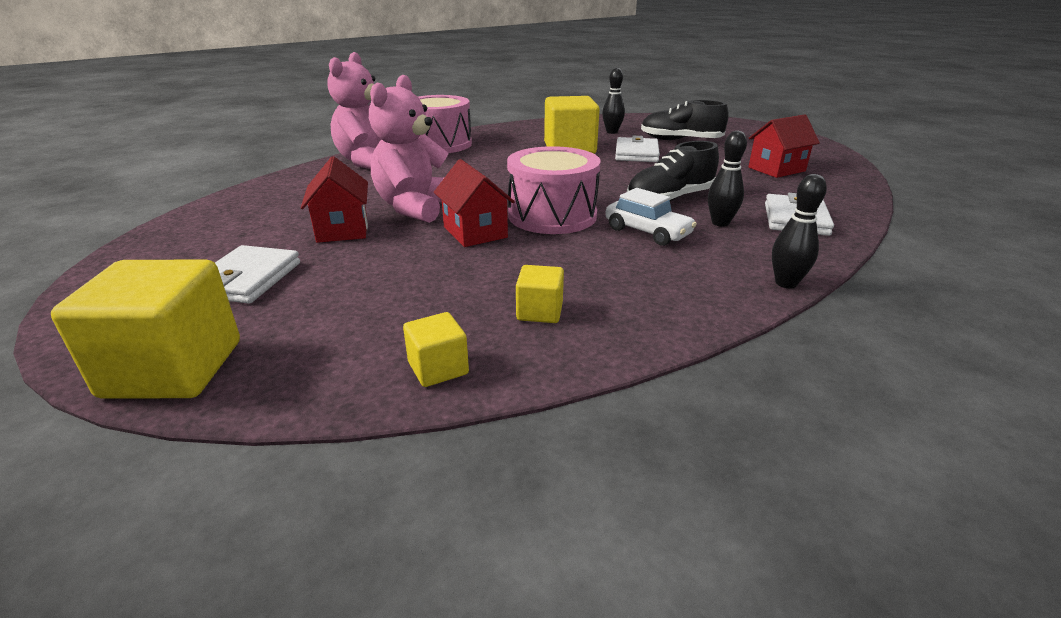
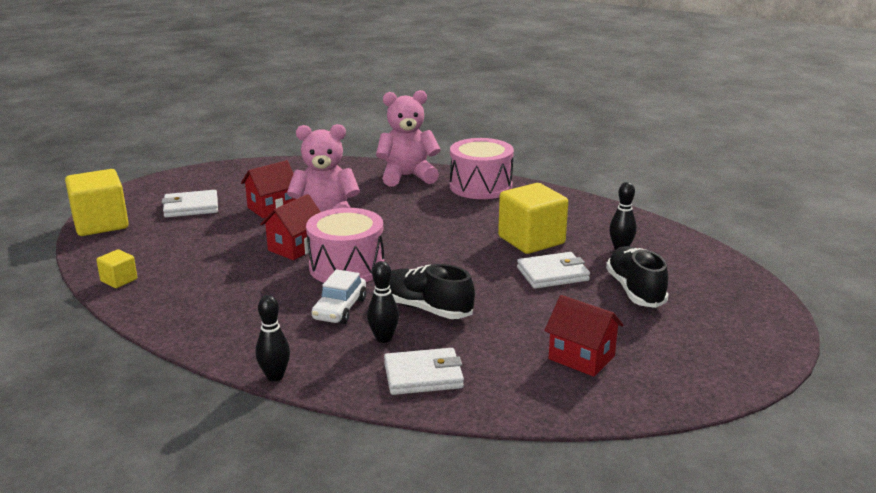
camera: 65 degrees right, 5 degrees down
yellow cube [516,265,564,323] -> none

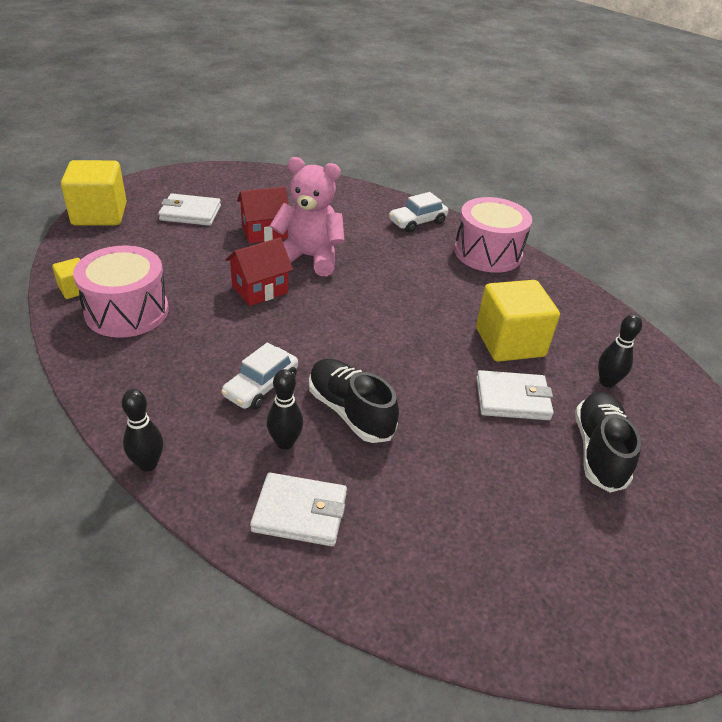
camera: 15 degrees right, 15 degrees up
pink drum [306,208,384,283] -> pink drum moved to [73,245,169,338]
pink teddy bear [376,90,441,187] -> white car [389,192,448,232]
red house [544,295,624,377] -> none

